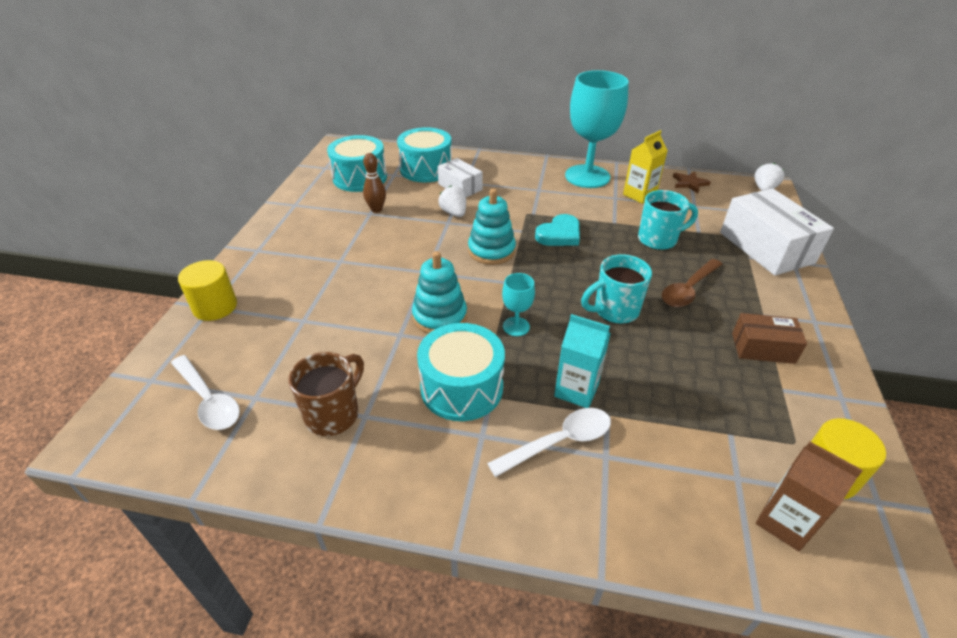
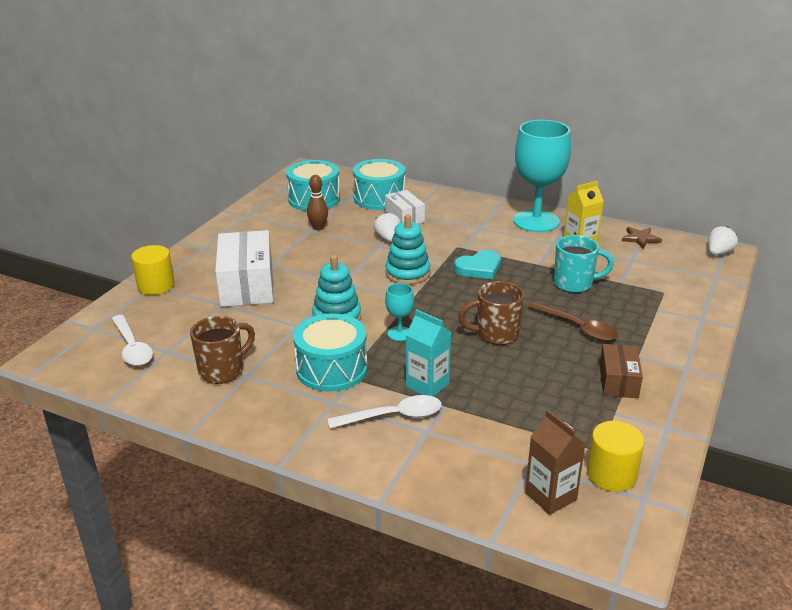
camera: 15 degrees right, 10 degrees down
turquoise mug [581,254,652,324] -> brown mug [458,281,524,345]
brown spoon [662,259,723,307] -> brown spoon turned 105 degrees counterclockwise [528,302,618,341]
white box [720,188,834,276] -> white box moved to [215,230,273,307]
brown box [732,313,807,364] -> brown box turned 75 degrees clockwise [599,344,643,398]

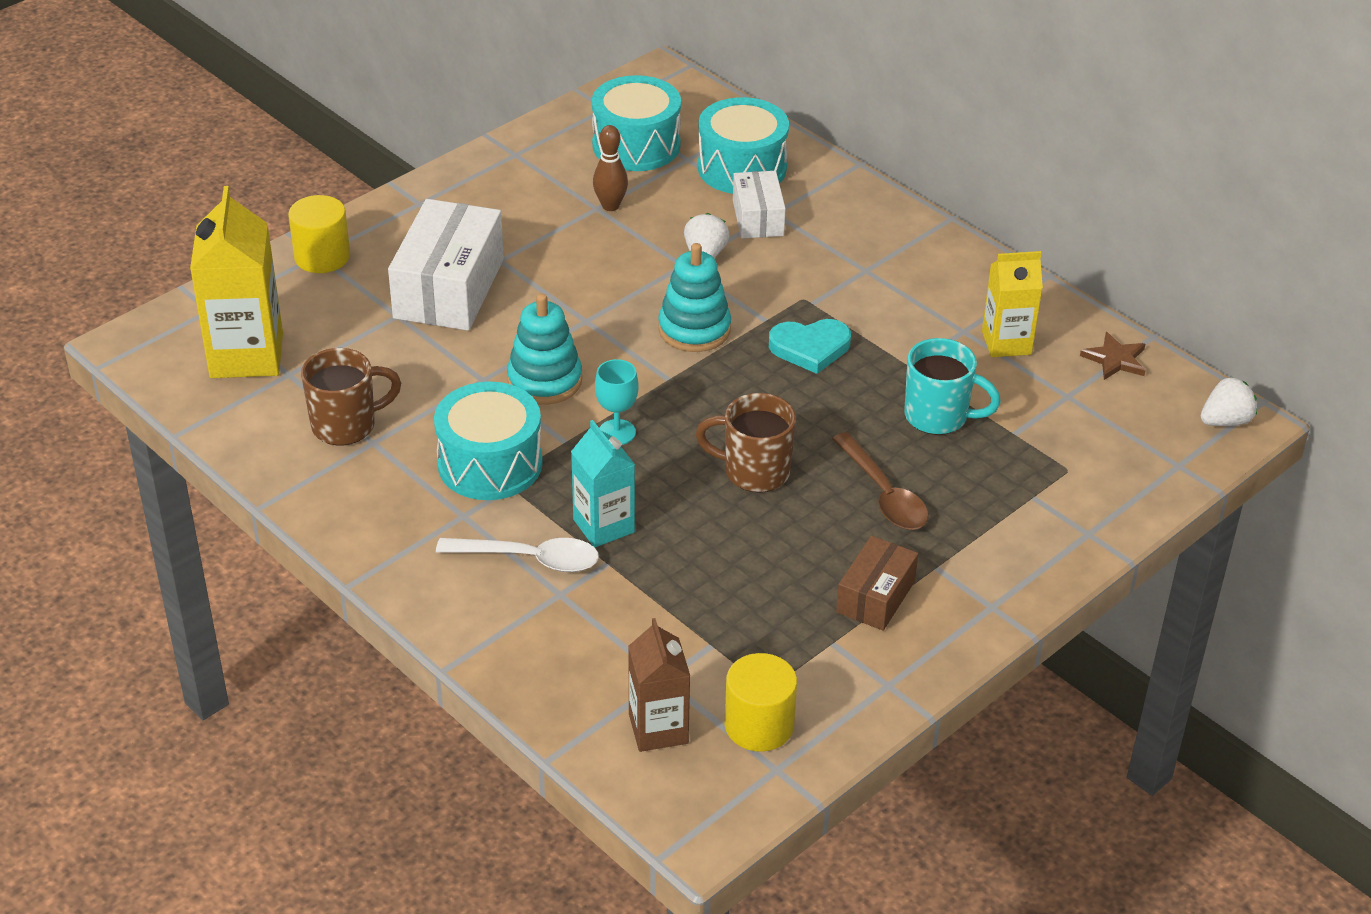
camera: 20 degrees right, 10 degrees up
white spoon [112,315,153,366] -> yellow carton [190,186,283,378]
turquoise goblet [513,120,571,232] -> none

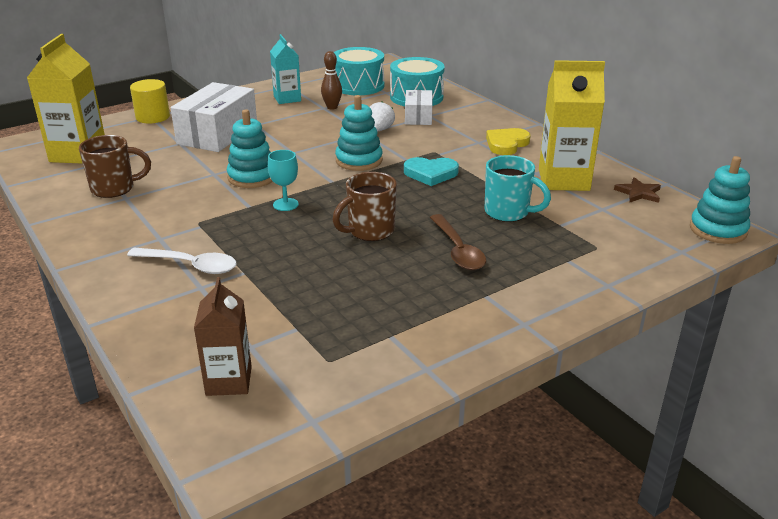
camera: 10 degrees right, 10 degrees down
turquoise drum [434,382,543,500] -> none
turquoise carton [571,420,635,547] -> turquoise carton moved to [270,34,301,104]
brown mug [695,393,796,493] -> brown mug turned 60 degrees counterclockwise [332,172,397,241]
yellow cylinder [725,653,797,752] -> none
brown box [836,536,918,631] -> none
yellow carton [982,251,1043,357] -> yellow carton [539,60,605,191], size x1.60
white strawberry [1201,377,1257,426] -> turquoise stacking toy [690,156,750,244]
none -> yellow heart [486,128,531,155]

